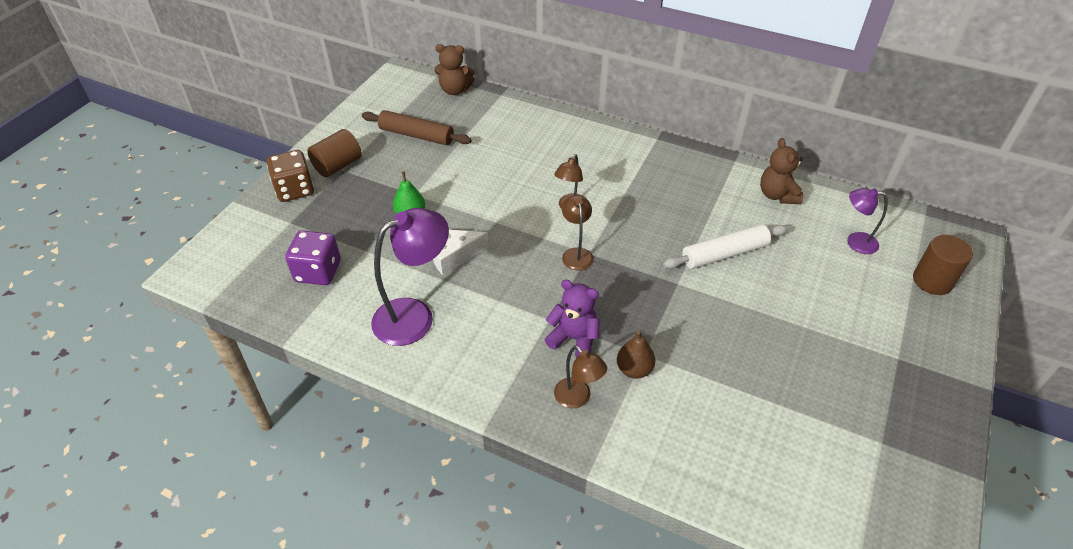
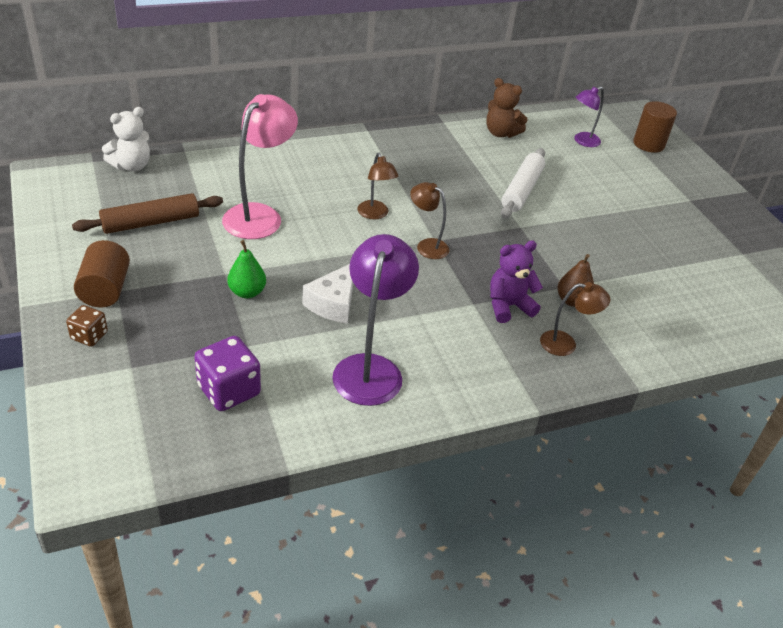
camera: 50 degrees left, 5 degrees down
brown dice [267,150,314,202] -> brown dice [66,305,108,347], size x0.59
brown teddy bear [435,44,475,95] -> white teddy bear [102,107,150,171]
none -> pink lamp [222,94,298,239]

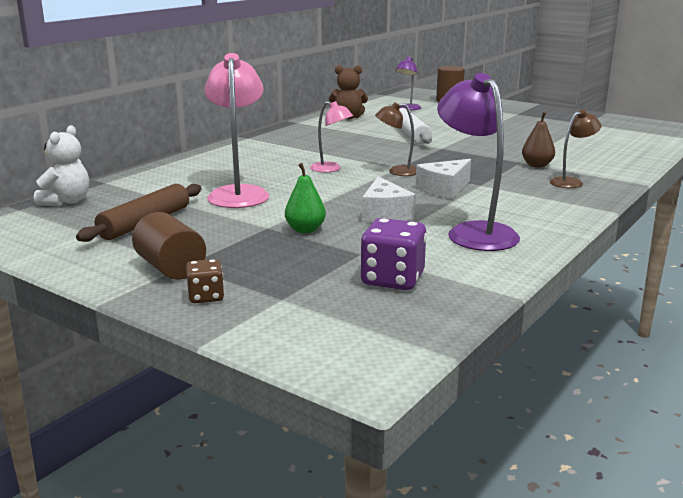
camera: 30 degrees left, 20 degrees down
brown lamp [357,153,398,219] -> pink lamp [310,101,353,172]
purple teddy bear [490,241,543,323] -> none
none -> white cheese [415,159,471,199]

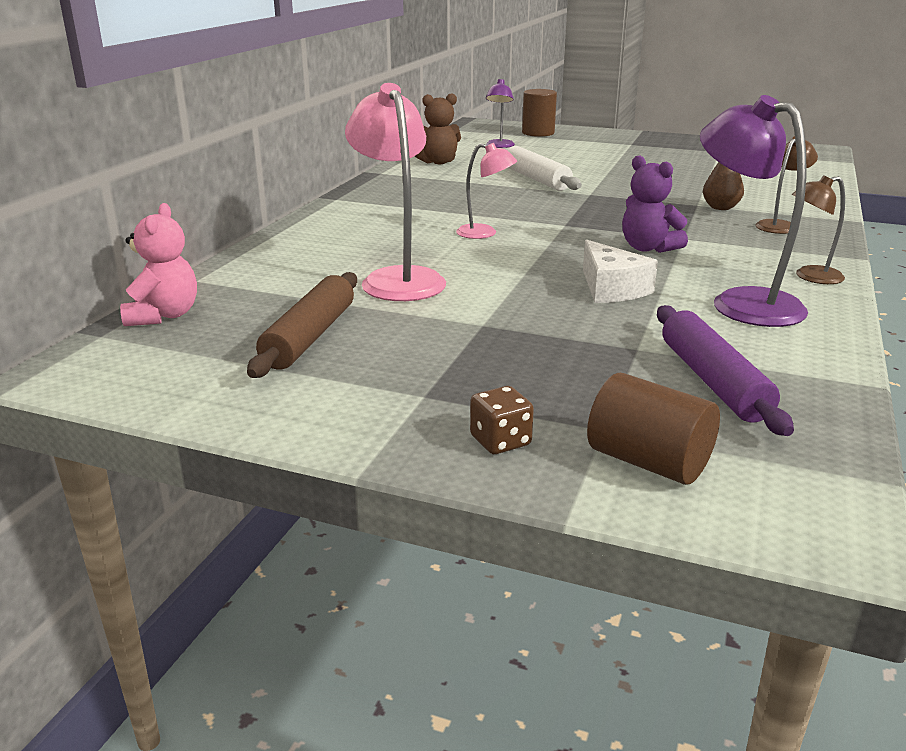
camera: 15 degrees left, 5 degrees up
white teddy bear [34,125,89,206] -> pink teddy bear [120,203,197,326]
brown cylinder [132,212,206,280] -> brown cylinder moved to [587,373,720,485]
green pear [285,163,326,233] -> none
purple dice [361,218,427,290] -> purple rolling pin [657,305,794,436]
brown lamp [375,102,416,176] -> brown lamp moved to [792,176,845,284]
white cheese [415,159,471,199] -> purple teddy bear [622,155,688,253]

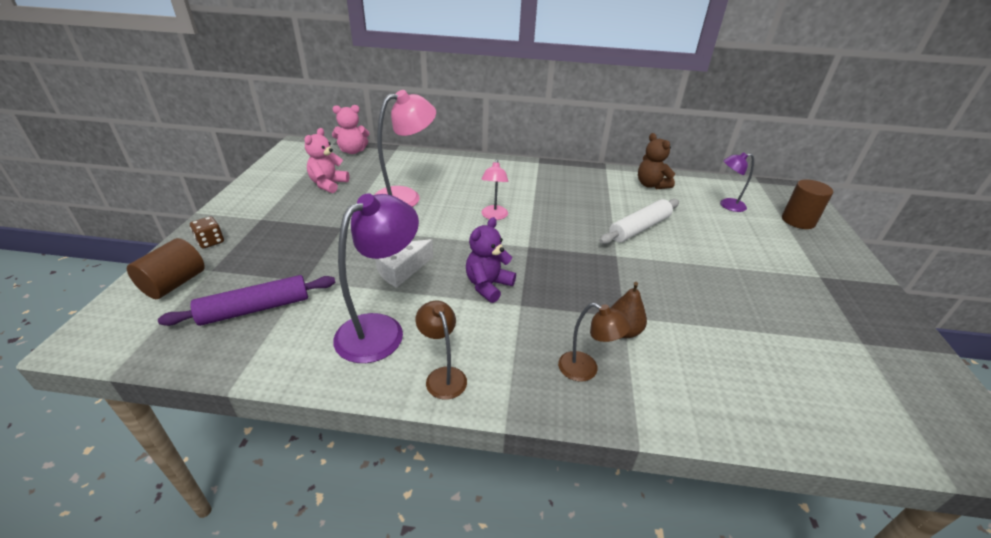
camera: 75 degrees right, 10 degrees up
brown rolling pin [247,272,357,378] -> pink teddy bear [304,128,349,193]

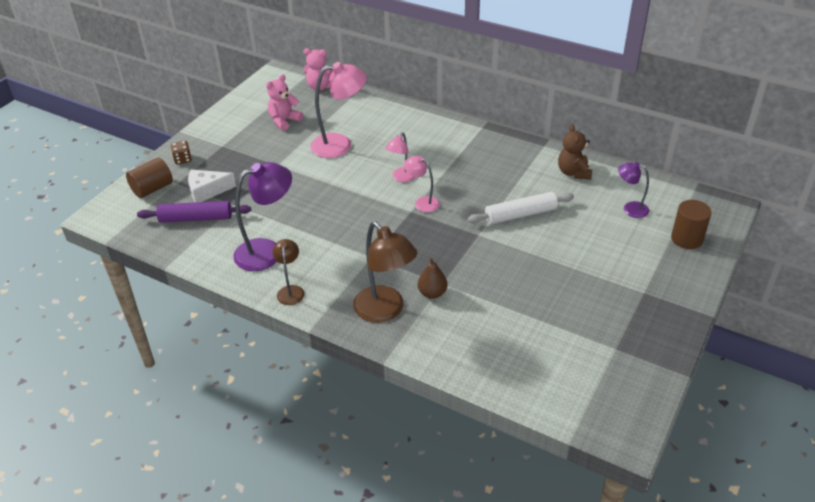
camera: 25 degrees right, 5 degrees up
white cheese [375,239,433,288] -> white cheese moved to [188,170,236,202]
purple teddy bear [466,217,516,303] -> none
brown lamp [558,303,631,382] -> brown lamp [353,221,417,323], size x1.80
none -> pink lamp [404,156,440,212]

